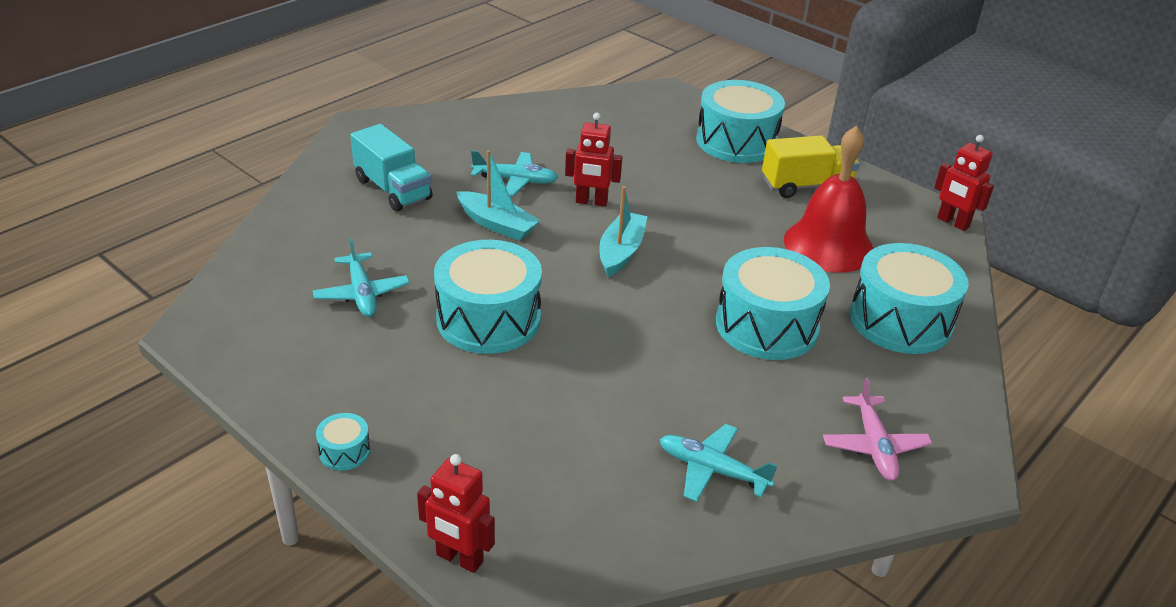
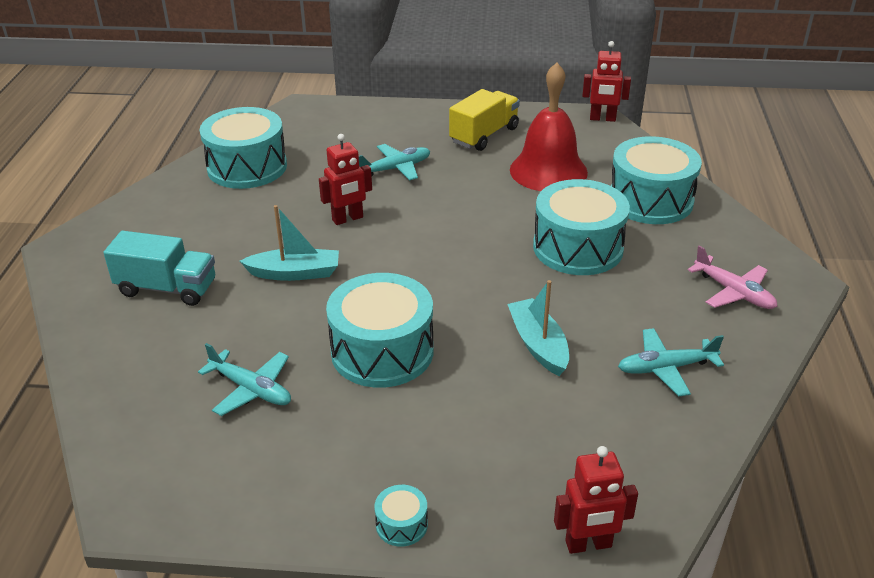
camera: 35 degrees left, 0 degrees up
turquoise plane [471,150,558,196] -> turquoise plane moved to [359,144,430,181]
turquoise boat [599,186,648,277] -> turquoise boat moved to [507,280,569,376]
turquoise drum [696,80,785,163] -> turquoise drum moved to [200,107,287,189]

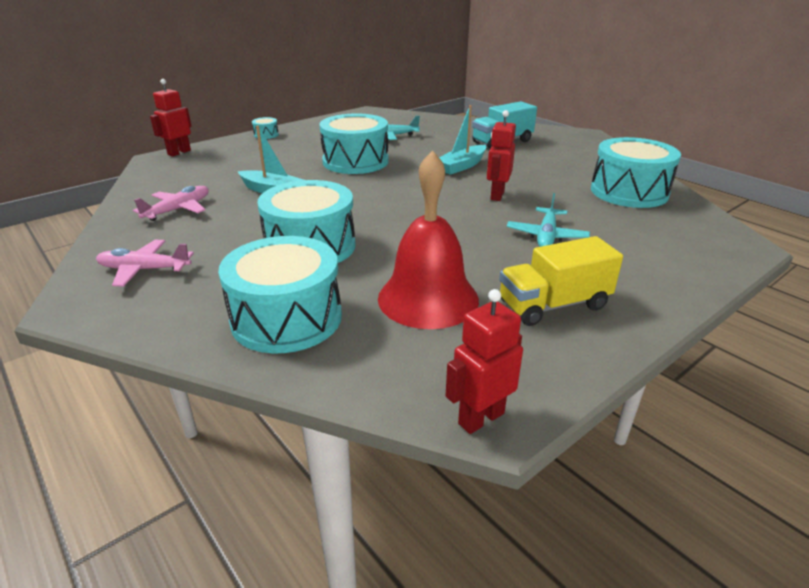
camera: 135 degrees right, 5 degrees down
yellow truck [449,89,520,151] -> yellow truck turned 75 degrees clockwise [499,236,623,326]
turquoise plane [618,328,724,396] -> pink plane [133,186,209,221]

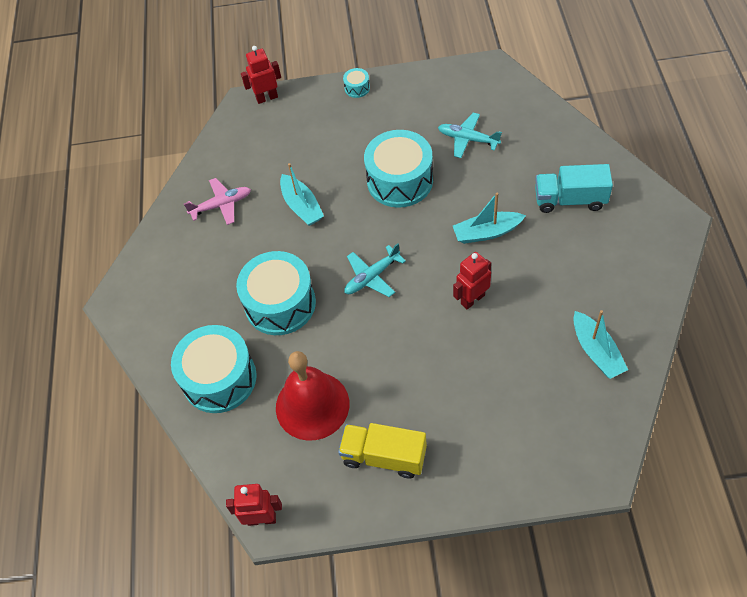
camera: 40 degrees right, 25 degrees up
pink plane [96,240,194,287] -> none
turquoise plane [507,193,590,247] -> turquoise plane moved to [344,243,406,297]
turquoise drum [591,137,681,208] -> turquoise boat [573,310,628,379]

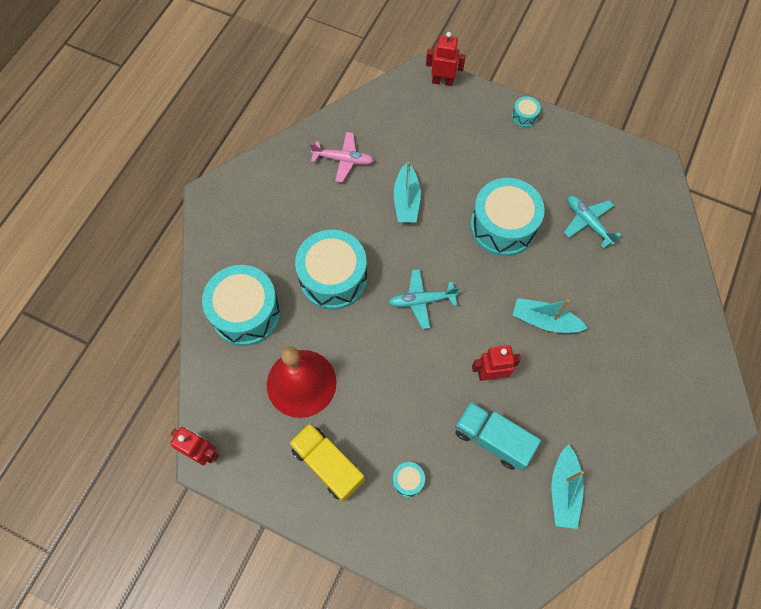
camera: 25 degrees right, 10 degrees up
turquoise truck [535,164,613,213] -> turquoise truck moved to [455,401,541,471]
none -> turquoise drum [393,462,425,497]

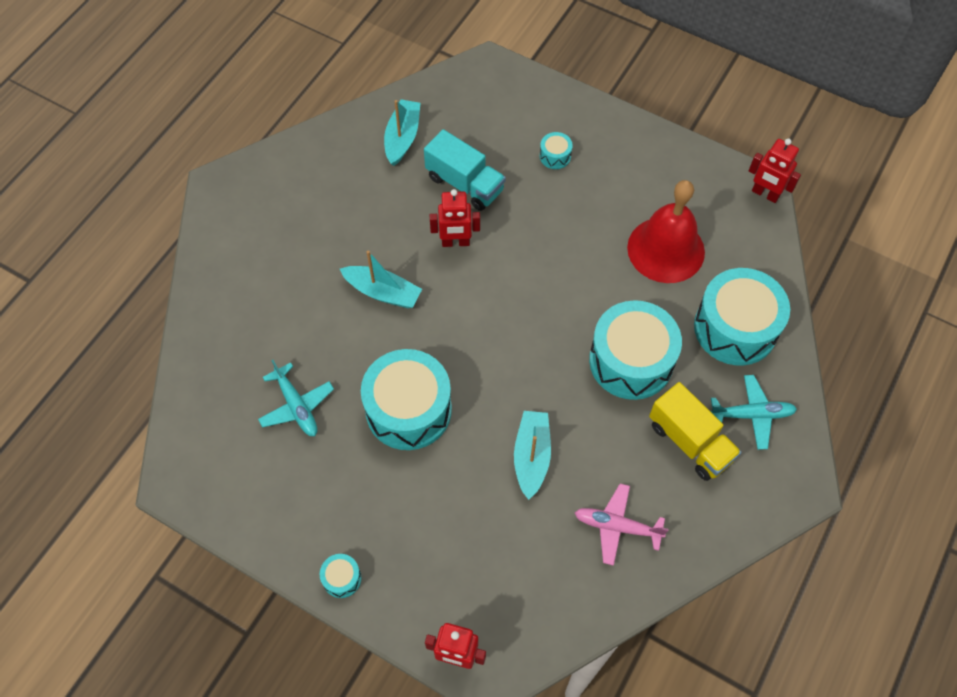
camera: 175 degrees left, 5 degrees down
yellow truck [288,423,365,502] -> yellow truck moved to [649,382,741,481]
turquoise plane [388,269,459,329] -> turquoise plane moved to [710,375,797,450]

